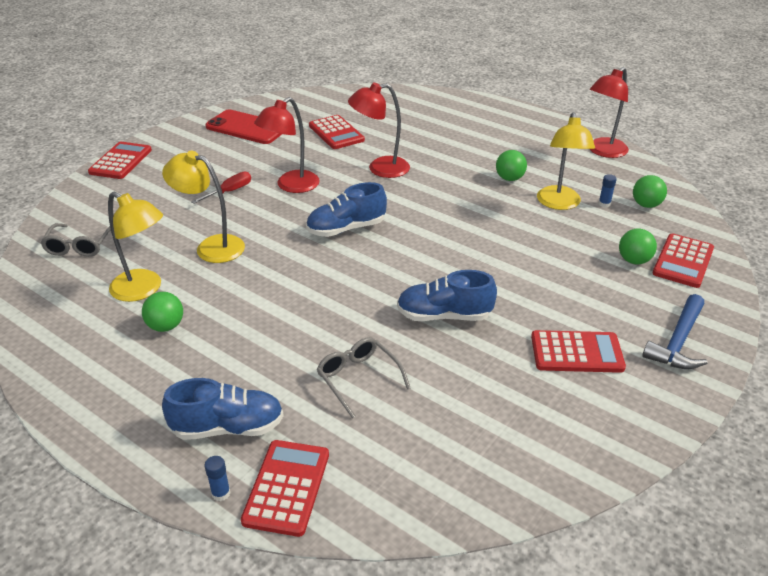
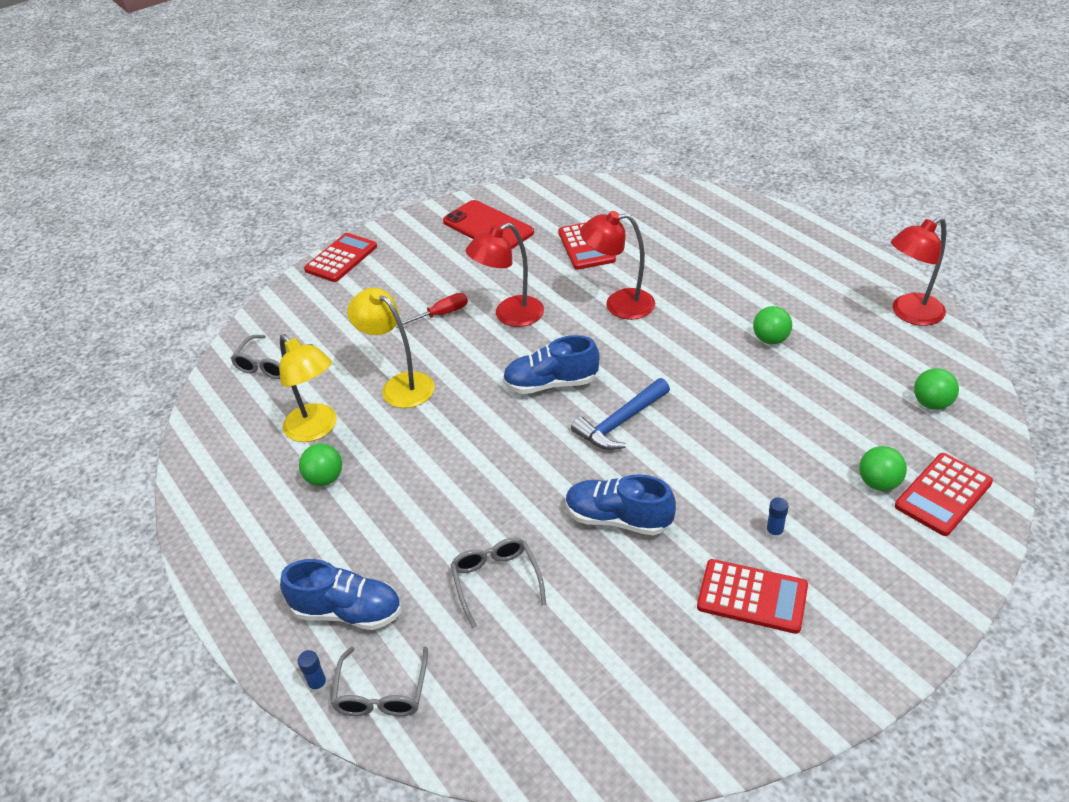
camera: 20 degrees right, 5 degrees up
red calculator [241,440,329,537] -> grey glasses [331,647,428,716]
yellow lamp [537,112,595,210] -> none
blue glue stick [598,174,617,208] -> blue glue stick moved to [766,497,789,539]
blue hammer [642,294,707,369] -> blue hammer moved to [571,378,670,450]

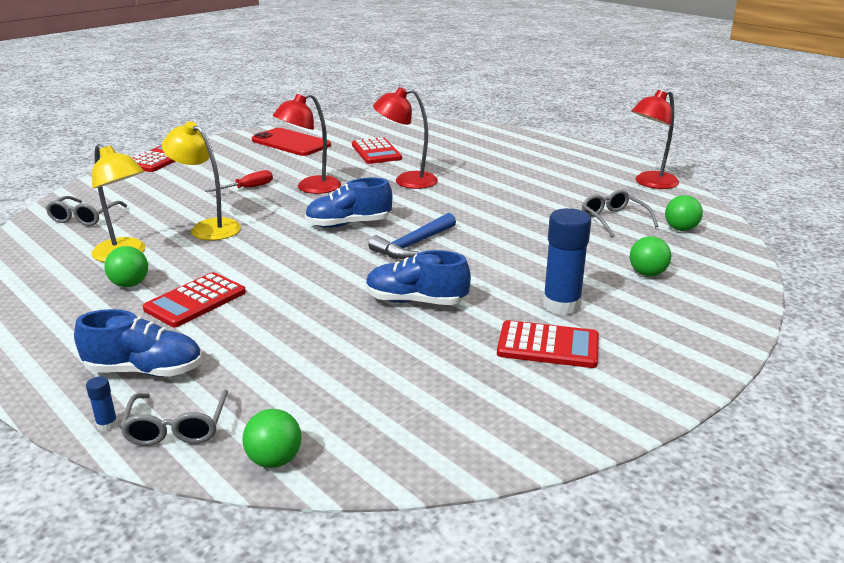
camera: 10 degrees left, 15 degrees down
grey glasses [451,538,546,628] -> grey glasses moved to [582,190,658,237]
green ball [753,306,792,344] -> green ball moved to [242,409,302,468]
blue glue stick [766,497,789,539] -> blue glue stick [543,208,591,315], size x2.36
red calculator [895,453,993,536] -> red calculator moved to [143,272,246,327]

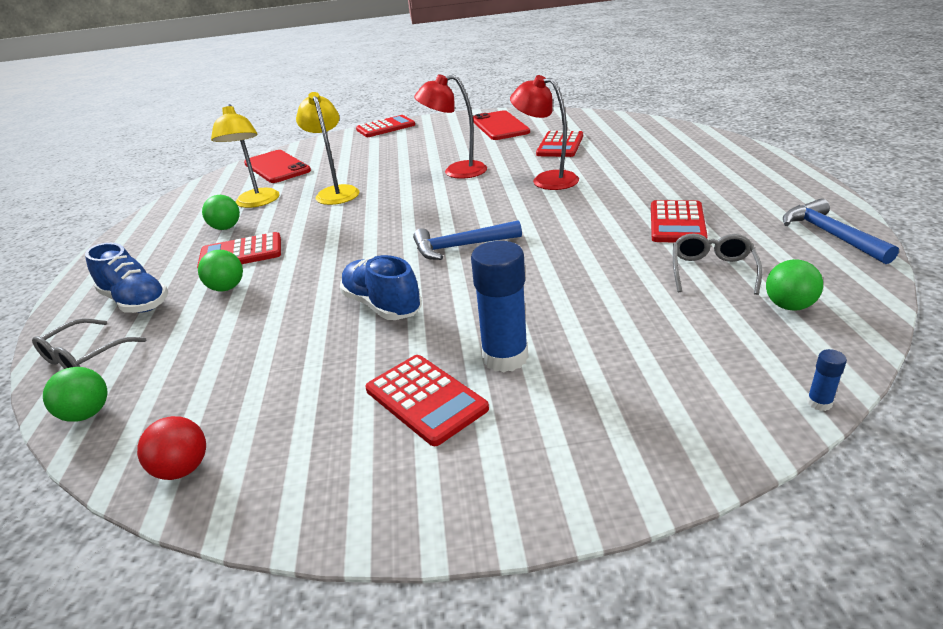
camera: 40 degrees right, 5 degrees up
grey glasses [46,196,127,226] -> red phone [244,150,311,183]
blue glue stick [86,376,118,431] -> blue glue stick moved to [807,349,847,411]
red screwdriver [205,170,273,192] -> none
blue shoe [305,177,393,228] -> none
green ball [630,236,671,276] -> green ball moved to [198,250,243,291]
red lamp [631,89,679,189] -> blue hammer [783,199,899,264]
none -> red ball [137,416,206,480]
none -> red calculator [651,200,708,242]

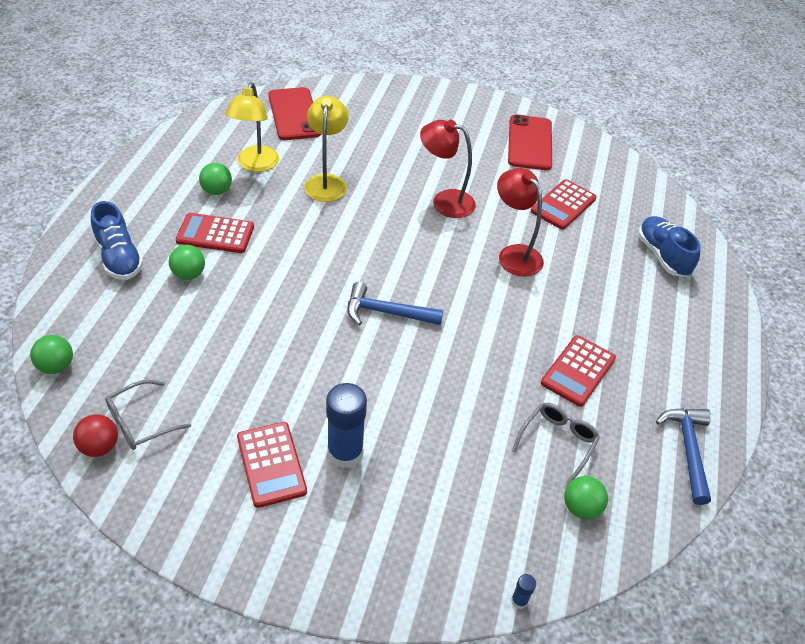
camera: 15 degrees right, 15 degrees up
grey glasses [32,318,146,369] -> grey glasses moved to [105,380,191,450]
blue shoe [340,255,421,320] -> blue shoe moved to [638,216,701,277]
red calculator [356,115,415,137] -> none

